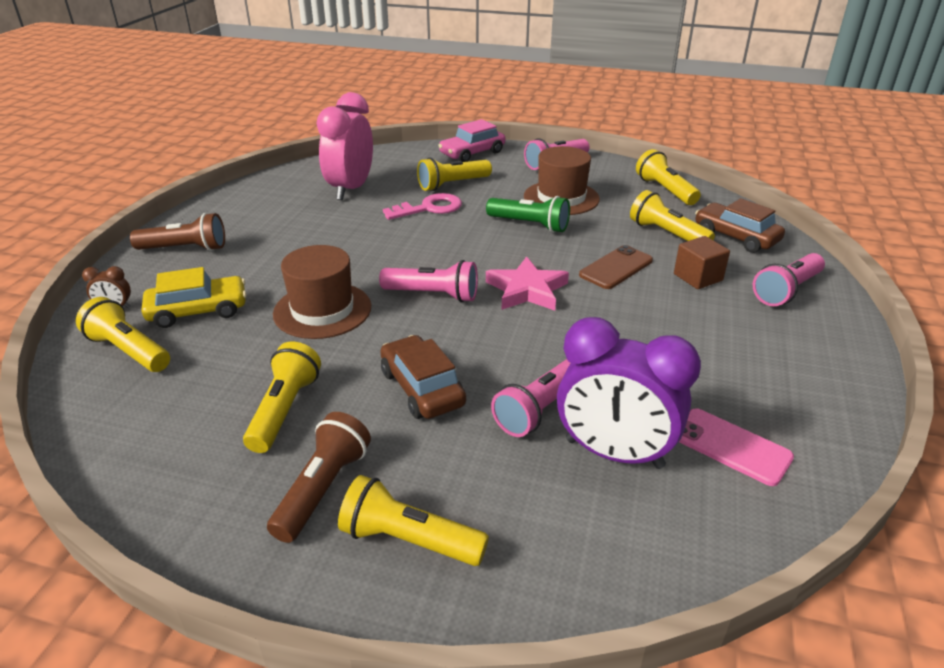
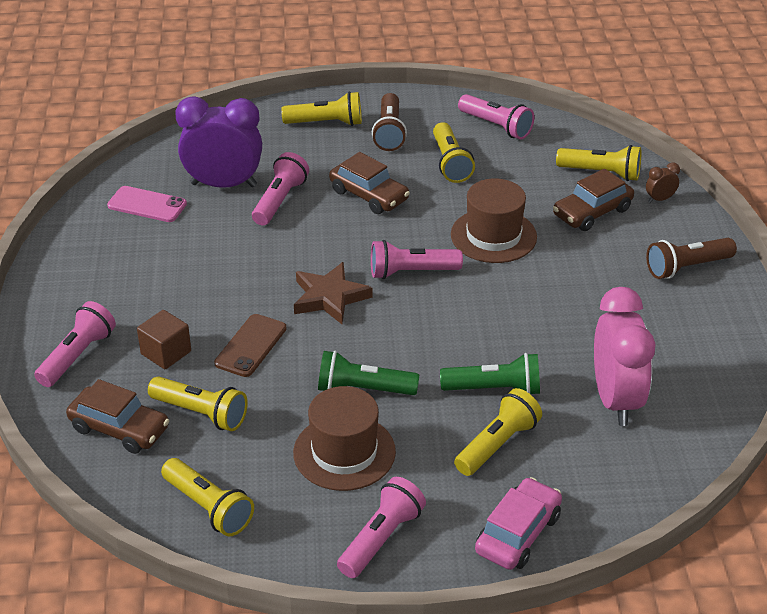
camera: 160 degrees right, 5 degrees up
yellow car [141,267,247,328] -> brown car [553,169,634,231]
pink key [383,193,462,220] -> green flashlight [440,353,540,394]
pink star [486,257,569,311] -> brown star [294,262,372,324]
none -> pink flashlight [458,94,534,139]

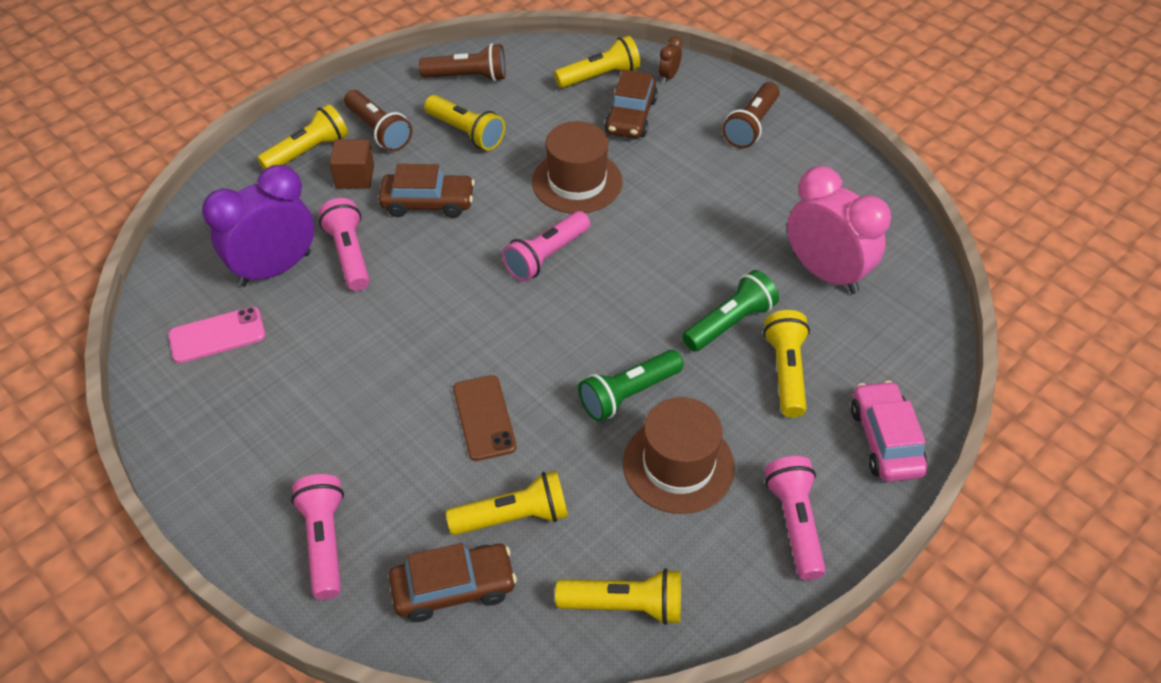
camera: 40 degrees left, 10 degrees up
brown cube [137,310,191,369] -> brown cube moved to [330,139,374,188]
brown star [294,262,372,324] -> none
pink flashlight [458,94,534,139] -> brown flashlight [419,43,506,81]

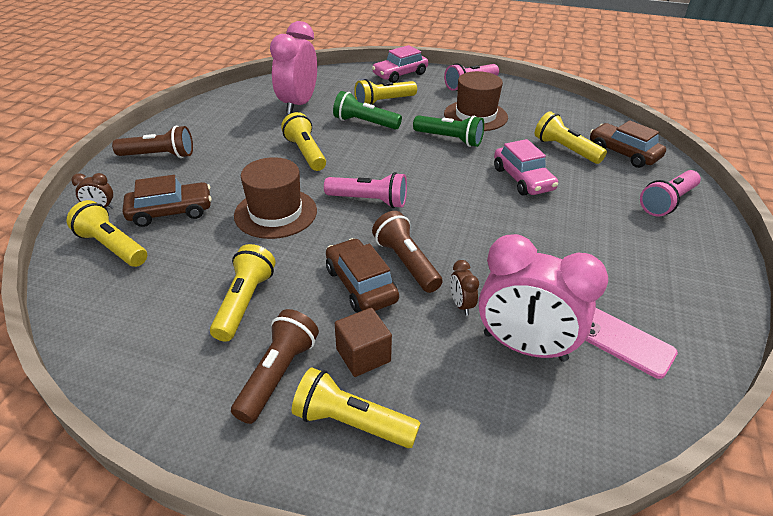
camera: 120 degrees left, 10 degrees down
purple clock [202,165,314,287] -> pink clock [479,234,608,362]
pink flashlight [319,198,370,291] -> brown clock [450,260,479,316]
brown flashlight [419,43,506,81] -> brown flashlight moved to [372,211,443,293]
brown phone [453,375,517,461] -> pink car [494,139,558,196]
yellow flashlight [555,568,681,625] -> yellow flashlight moved to [281,112,326,171]

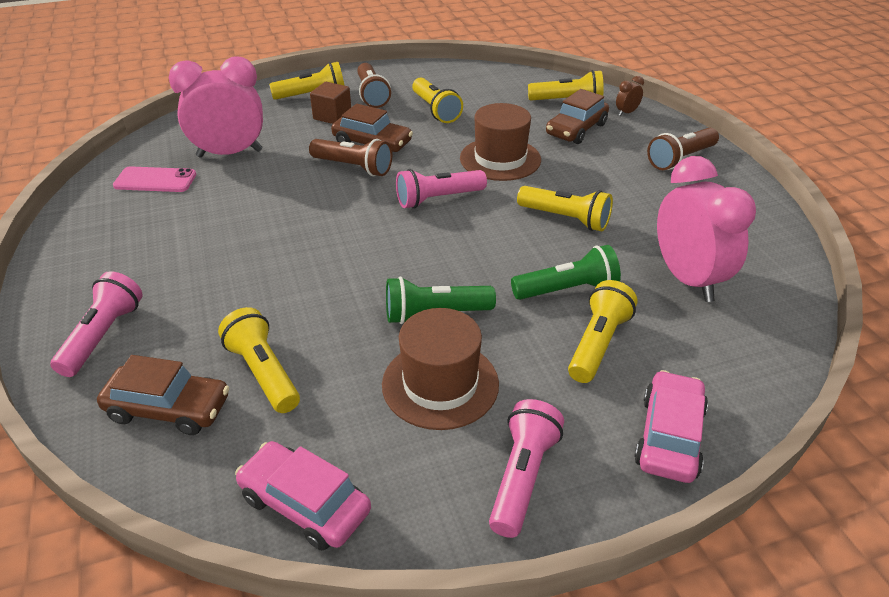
camera: 145 degrees right, 0 degrees up
brown clock [450,260,479,316] -> none
pink car [494,139,558,196] -> pink car moved to [235,441,371,551]
yellow flashlight [535,111,607,164] -> yellow flashlight turned 135 degrees counterclockwise [218,307,300,413]

